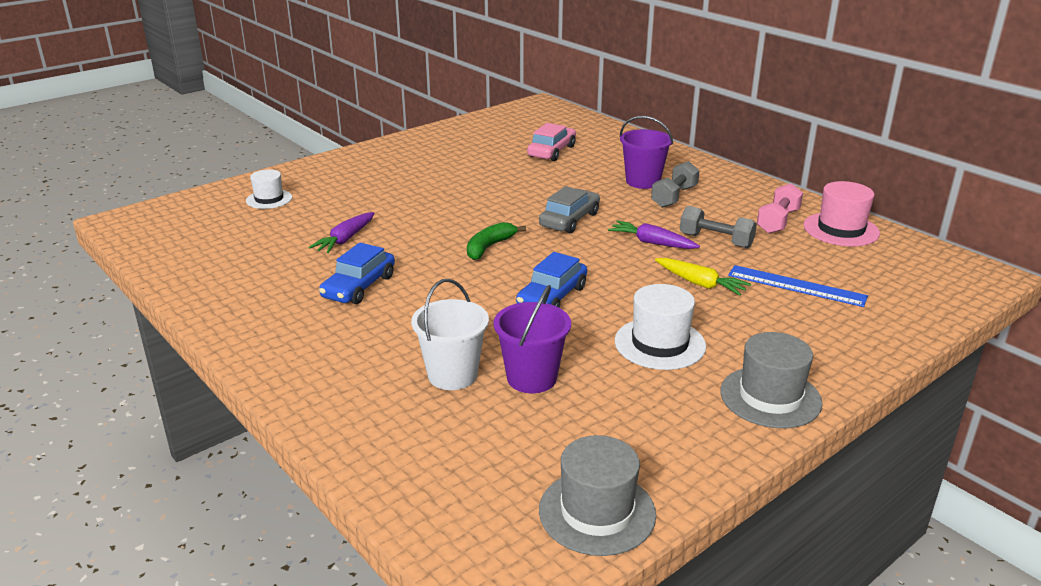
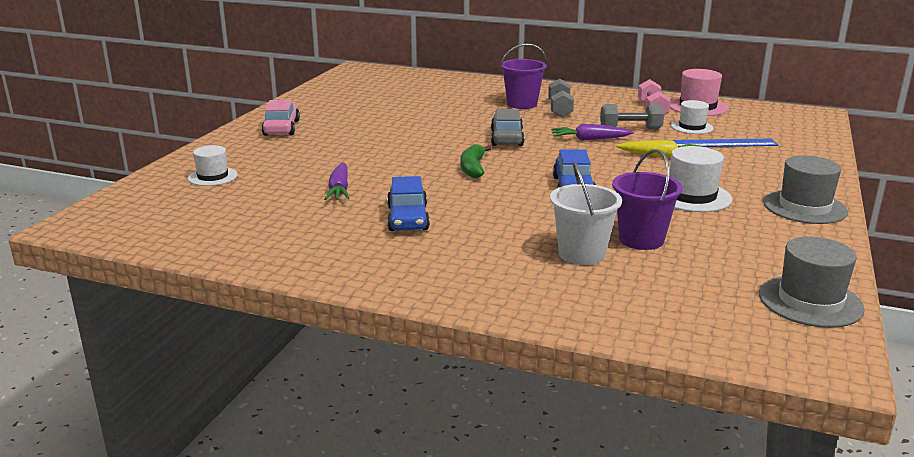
camera: 30 degrees left, 5 degrees down
pink car [527,123,576,161] -> pink car moved to [262,100,300,136]
none -> white hat [671,100,714,134]

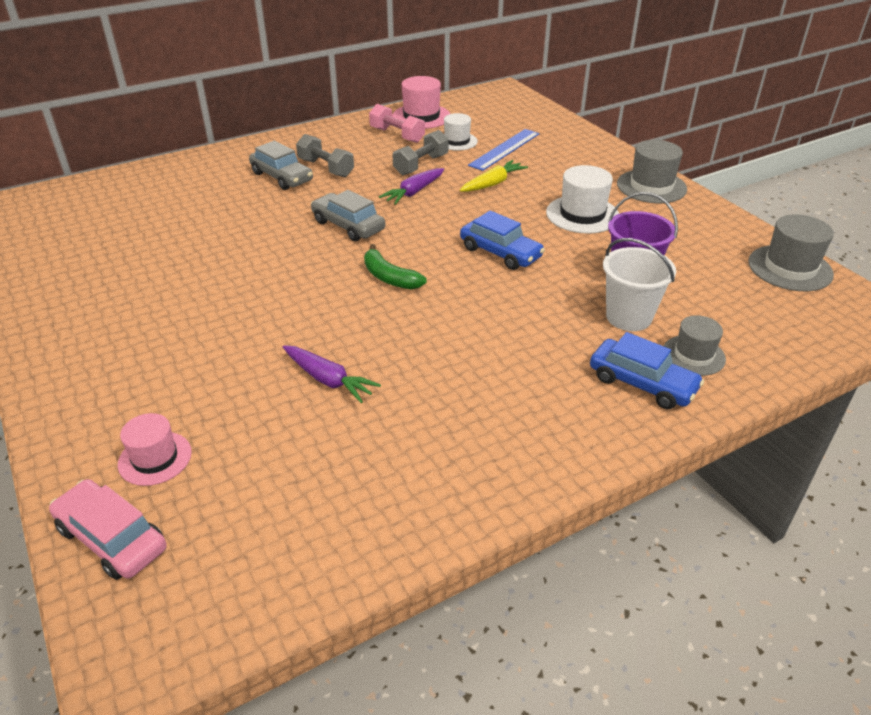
camera: 50 degrees left, 15 degrees up
white hat [188,145,238,186] -> pink hat [118,413,192,486]
pink car [262,100,300,136] -> pink car moved to [49,479,166,580]
blue car [387,176,430,231] -> blue car moved to [590,332,704,409]
purple bucket [500,43,547,109] -> grey car [249,141,313,190]
none -> grey hat [664,315,726,376]

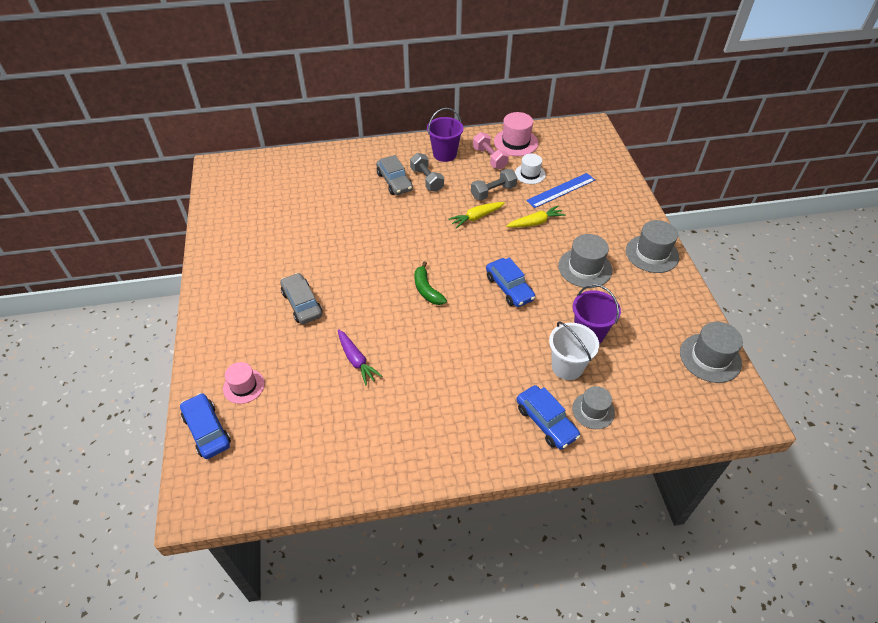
camera: 20 degrees right, 10 degrees up
pink car [49,479,166,580] -> blue car [180,393,231,459]
grey car [311,190,385,241] -> grey car moved to [280,273,323,324]
purple carrot [379,168,444,205] -> yellow carrot [448,202,505,229]
white hat [546,165,619,234] -> grey hat [558,234,612,288]
none -> purple bucket [427,108,464,162]

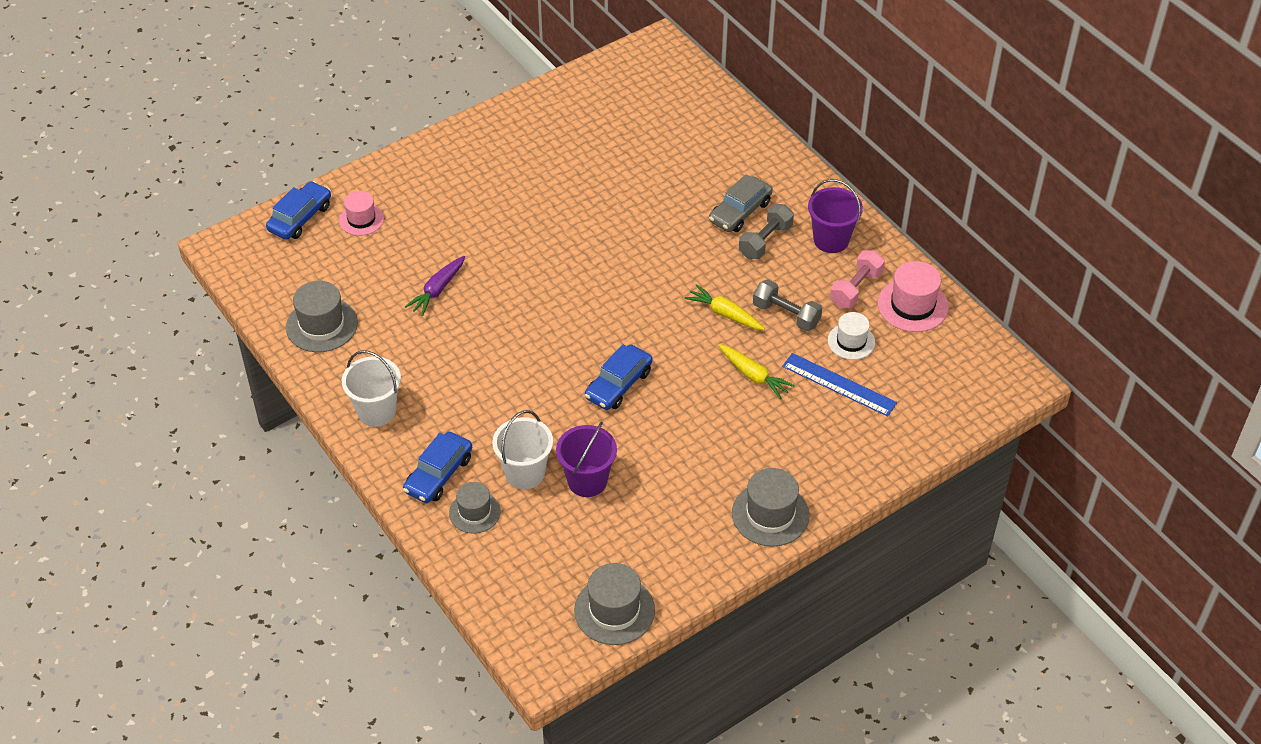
camera: 65 degrees right, 0 degrees up
grey car [280,273,323,324] -> none
green banana [414,261,447,305] -> none
grey hat [558,234,612,288] -> grey hat moved to [286,281,358,352]
none -> white bucket [342,350,401,427]

